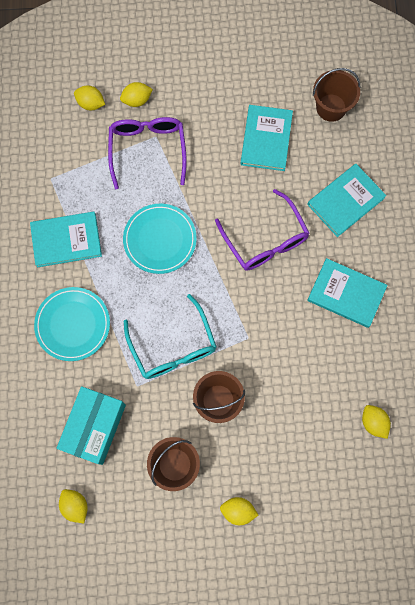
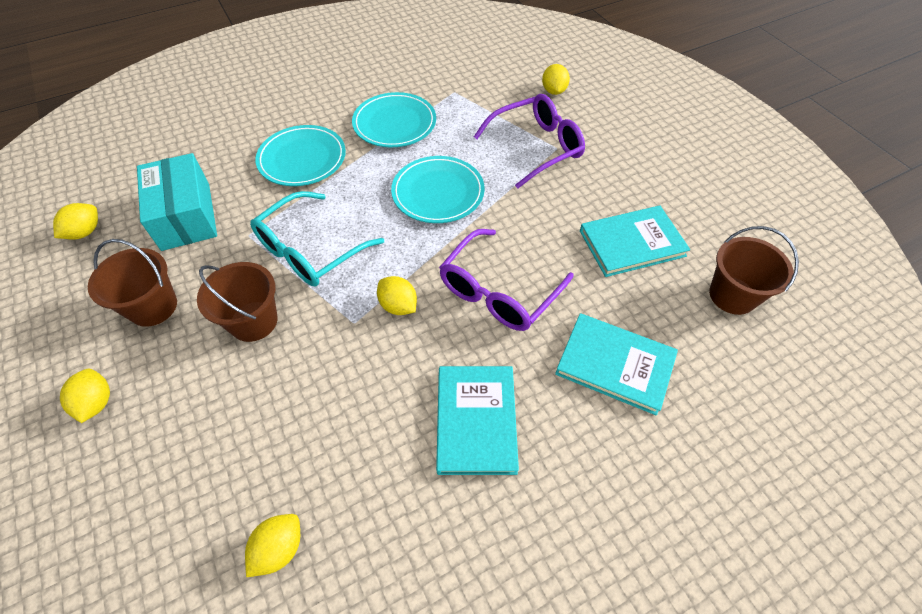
camera: 65 degrees right, 20 degrees down
turquoise book [30,212,102,267] -> turquoise plate [352,92,436,147]
turquoise box [57,386,126,465] -> turquoise box turned 75 degrees clockwise [137,153,217,251]
yellow lemon [120,82,153,107] -> yellow lemon moved to [377,276,417,315]

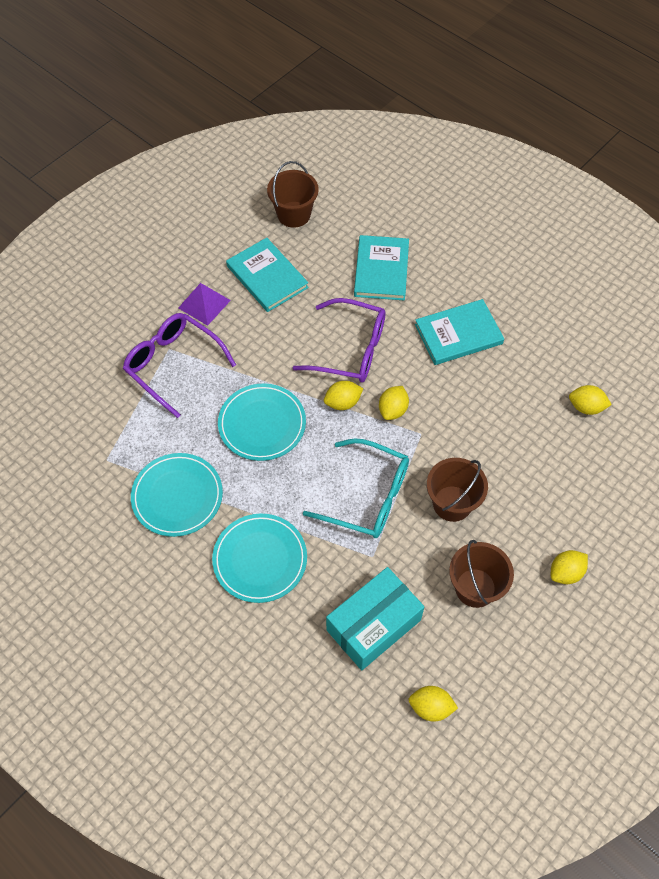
camera: 110 degrees left, 5 degrees up
yellow lemon [542,64,570,95] -> yellow lemon moved to [324,381,364,410]
none -> purple pyramid [178,283,231,326]

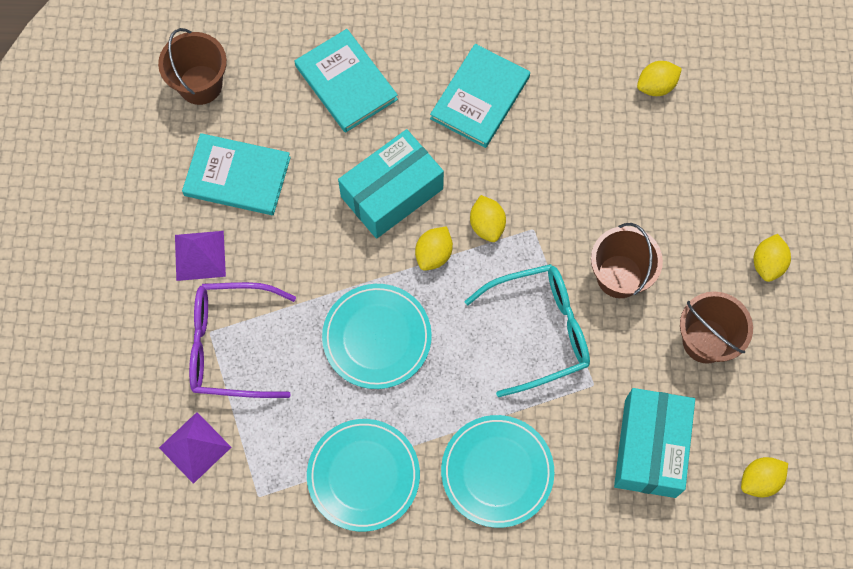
camera: 40 degrees left, 10 degrees up
purple glasses [293,298,386,382] -> turquoise box [338,129,444,239]
none -> purple pyramid [159,412,231,484]

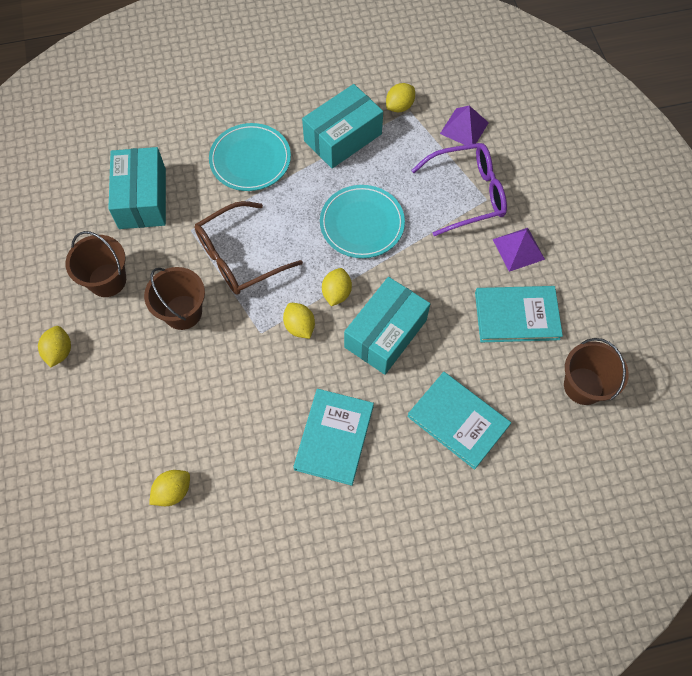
camera: 165 degrees right, 5 degrees down
turquoise plate [307,419,420,532] -> turquoise box [302,84,383,168]
turquoise glasses [464,264,590,397] -> brown glasses [194,201,303,295]
yellow lemon [741,457,788,498] -> yellow lemon moved to [386,83,415,112]

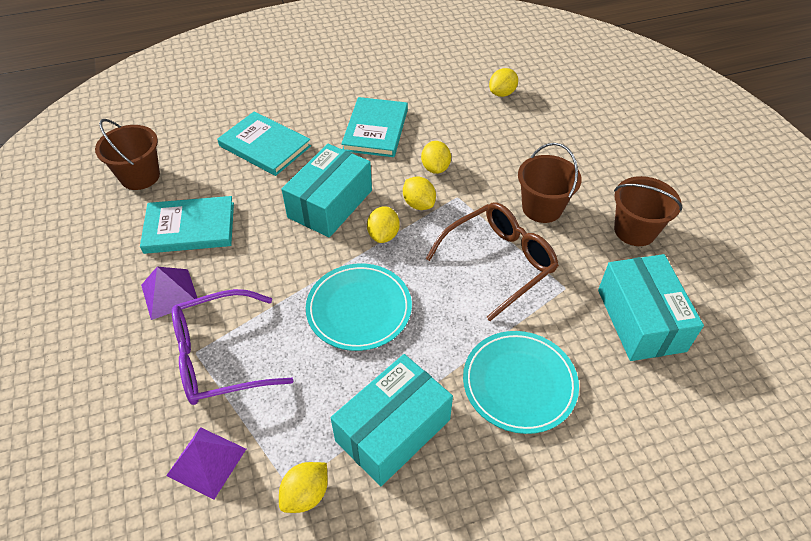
camera: 175 degrees right, 15 degrees down
yellow lemon [38,326,71,368] -> yellow lemon moved to [421,141,451,174]

